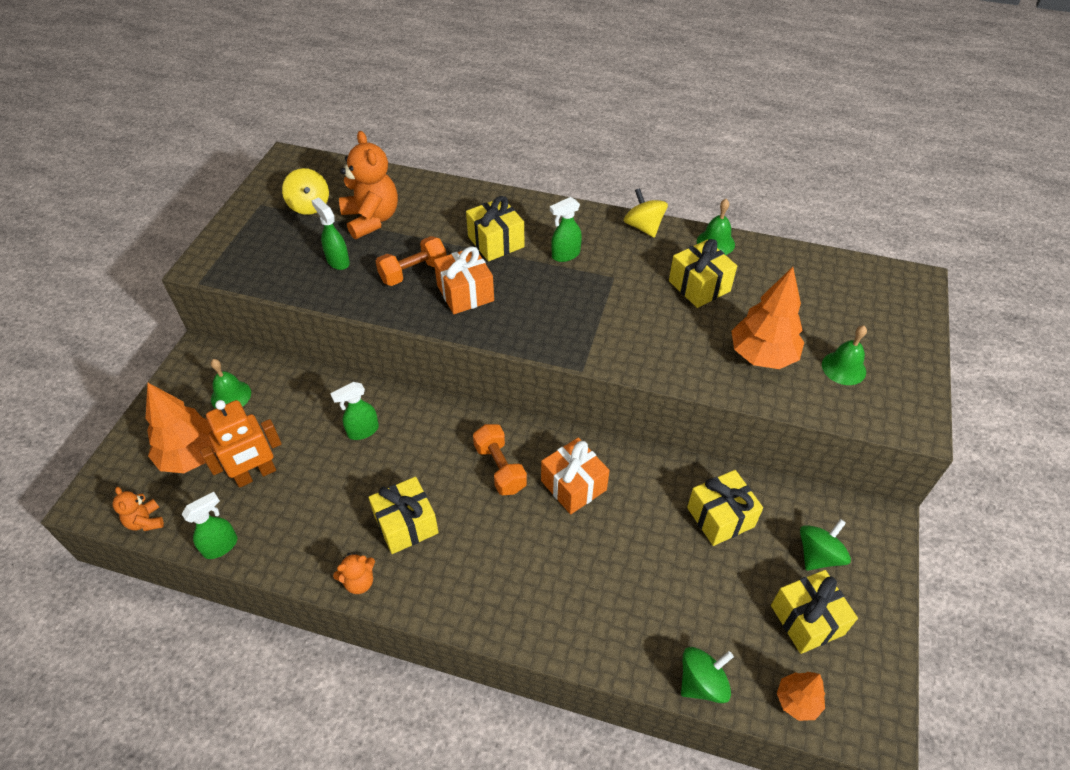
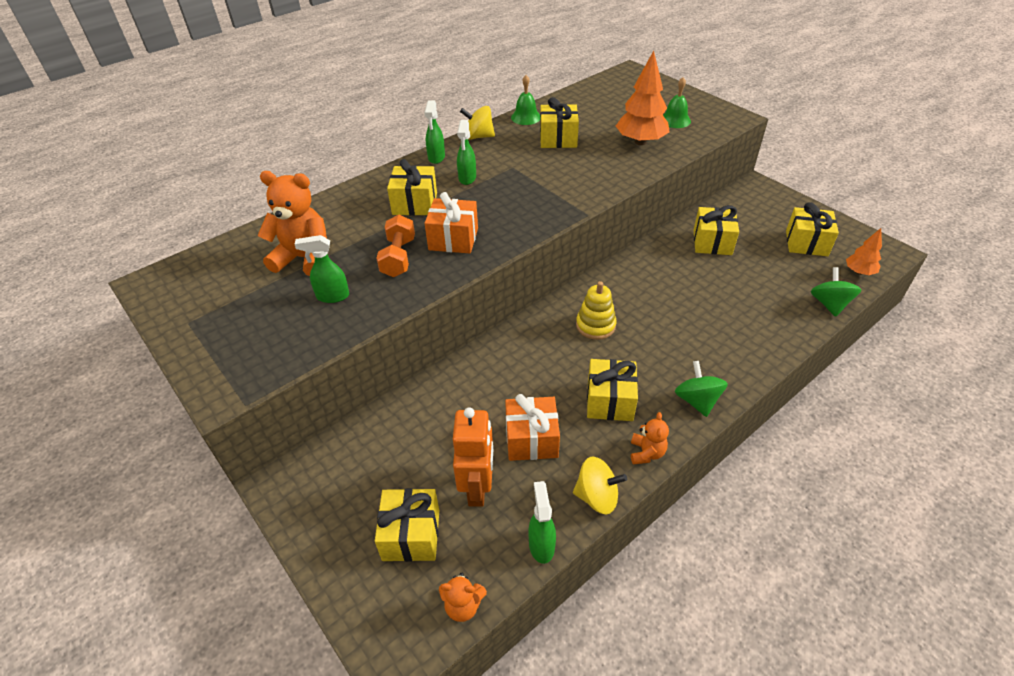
camera: 55 degrees left, 5 degrees down
orange tree [146,383,215,473] -> yellow gift [375,488,439,562]
green bell [211,359,251,409] -> none
yellow spinning top [282,168,329,215] -> yellow spinning top moved to [573,457,627,514]
green spray bottle [330,382,379,440] -> green spray bottle moved to [425,100,445,164]
orange dumbbell [473,424,527,495] -> yellow stacking toy [576,281,617,340]
orange gift [541,437,610,514] -> orange gift moved to [505,394,560,461]
green spinning top [800,519,851,570] -> green spinning top moved to [675,361,728,417]

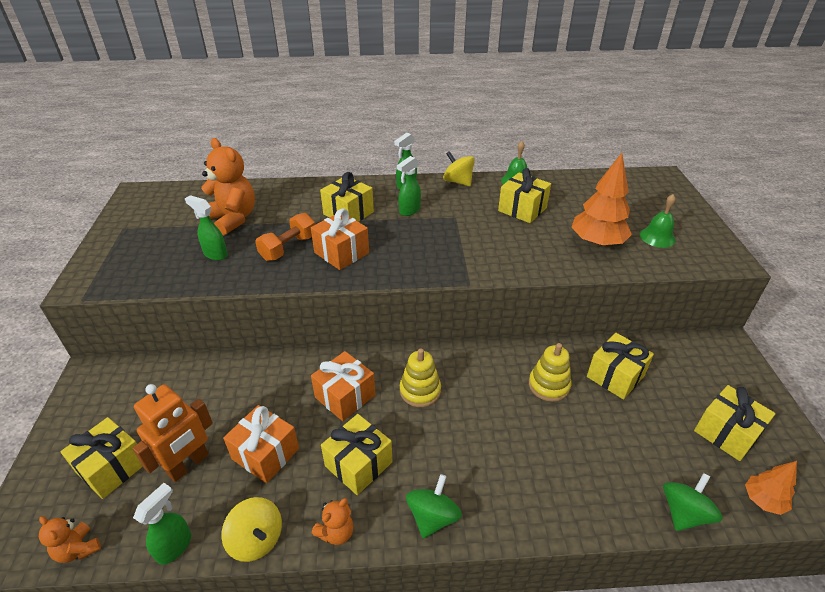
camera: 35 degrees right, 5 degrees down
none -> orange gift [311,351,376,421]
none -> yellow stacking toy [529,343,571,402]

